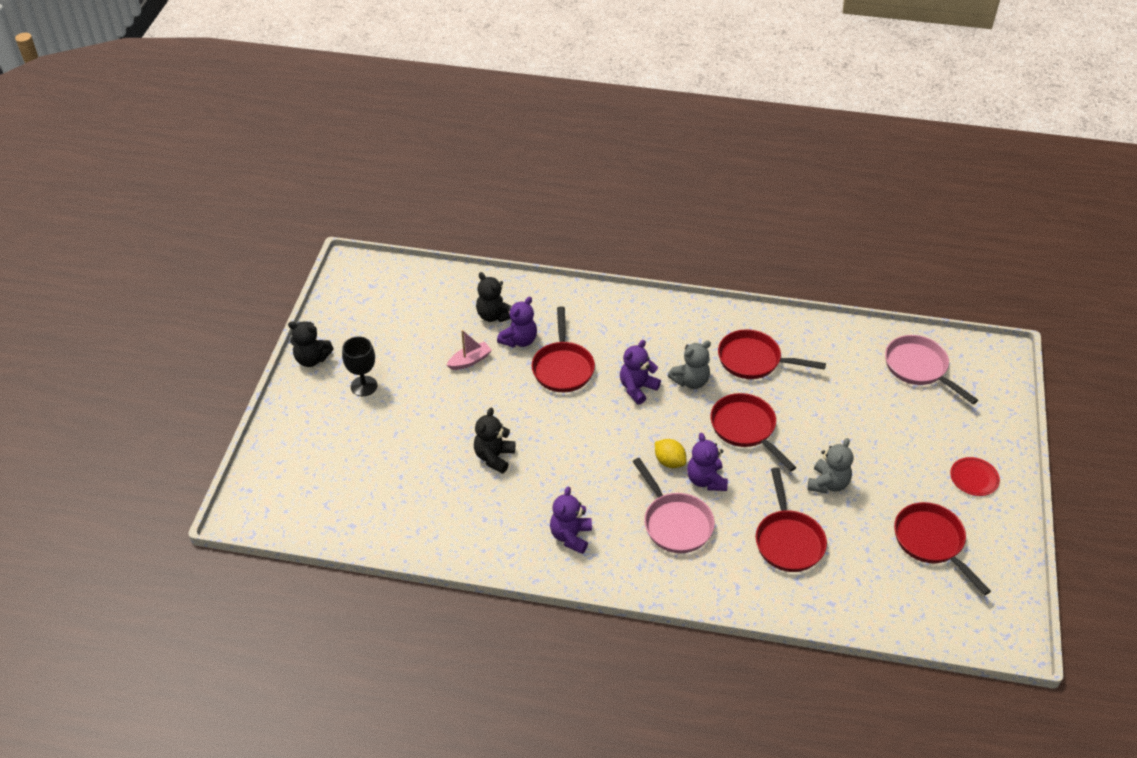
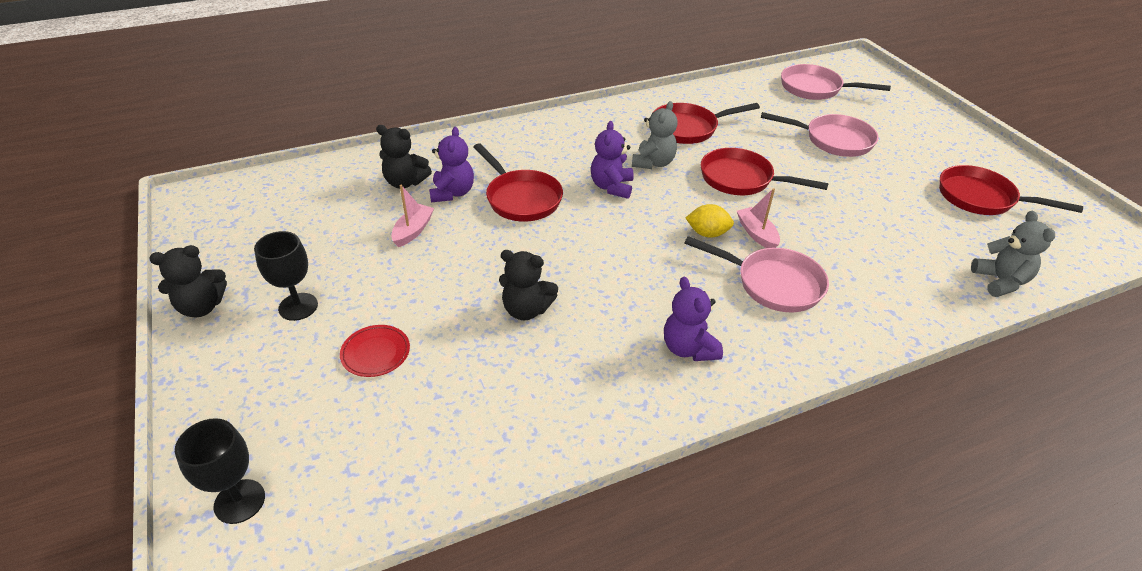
camera: 35 degrees left, 5 degrees down
black teddy bear [474,408,515,474] -> black teddy bear turned 60 degrees counterclockwise [499,250,558,320]
purple teddy bear [687,433,728,491] -> pink boat [737,188,780,248]
red pan [756,468,827,572] -> none
grey teddy bear [807,438,853,493] -> grey teddy bear moved to [971,211,1055,297]
red plate [950,457,1000,496] -> red plate moved to [340,325,410,377]
none -> black goblet [175,418,265,524]
none -> pink pan [761,112,879,157]

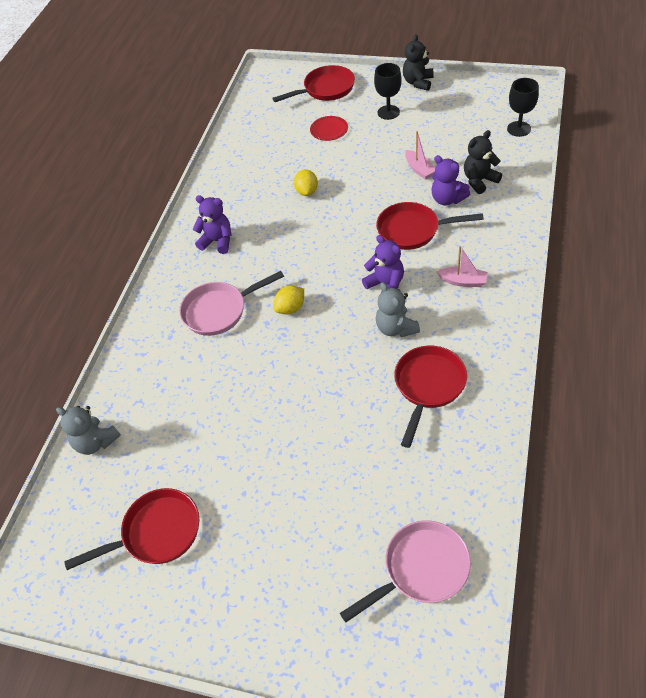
camera: 135 degrees right, 10 degrees up
black goblet [175,418,265,524] -> black goblet moved to [507,78,539,137]
black teddy bear [499,250,558,320] -> yellow lemon [294,169,318,196]
red pan [701,148,829,195] -> red pan moved to [272,65,355,102]
pink boat [737,188,780,248] -> pink boat moved to [436,246,488,287]
pink pan [761,112,879,157] -> none

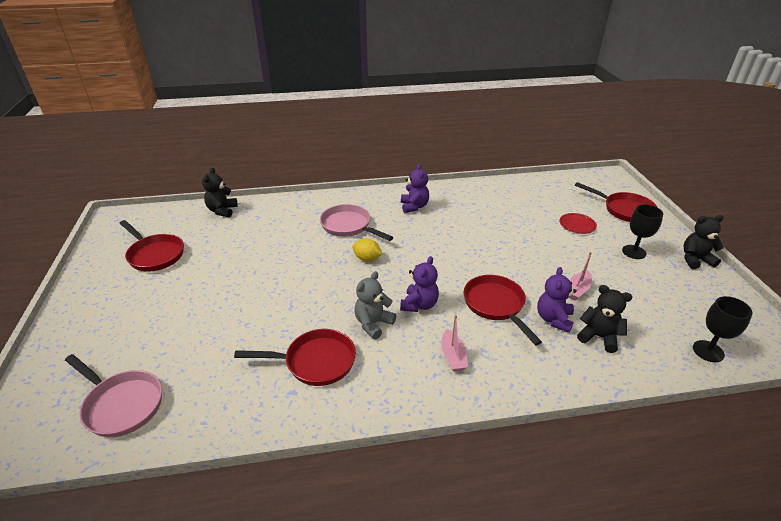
camera: 60 degrees right, 15 degrees down
grey teddy bear [56,406,121,455] -> black teddy bear [202,168,238,218]
yellow lemon [294,169,318,196] -> none

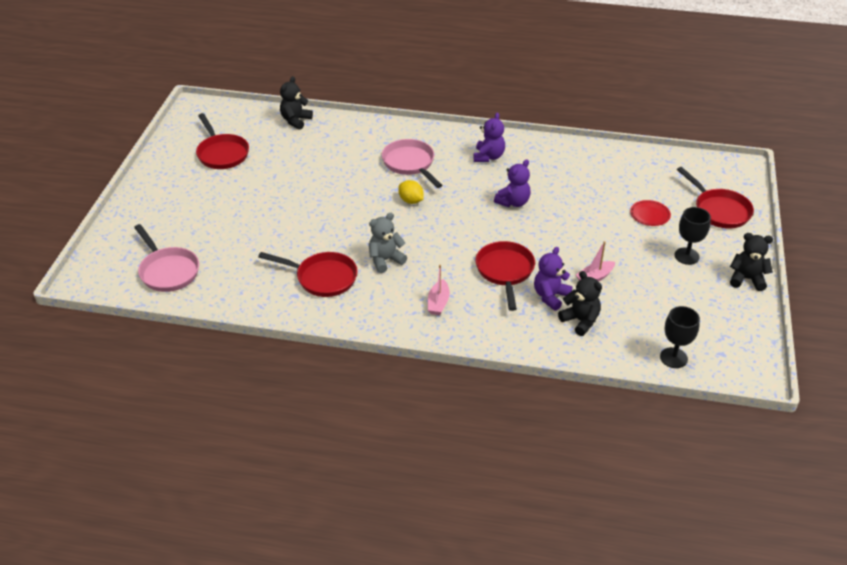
camera: 20 degrees right, 5 degrees up
purple teddy bear [400,256,439,312] -> purple teddy bear moved to [494,159,531,207]

